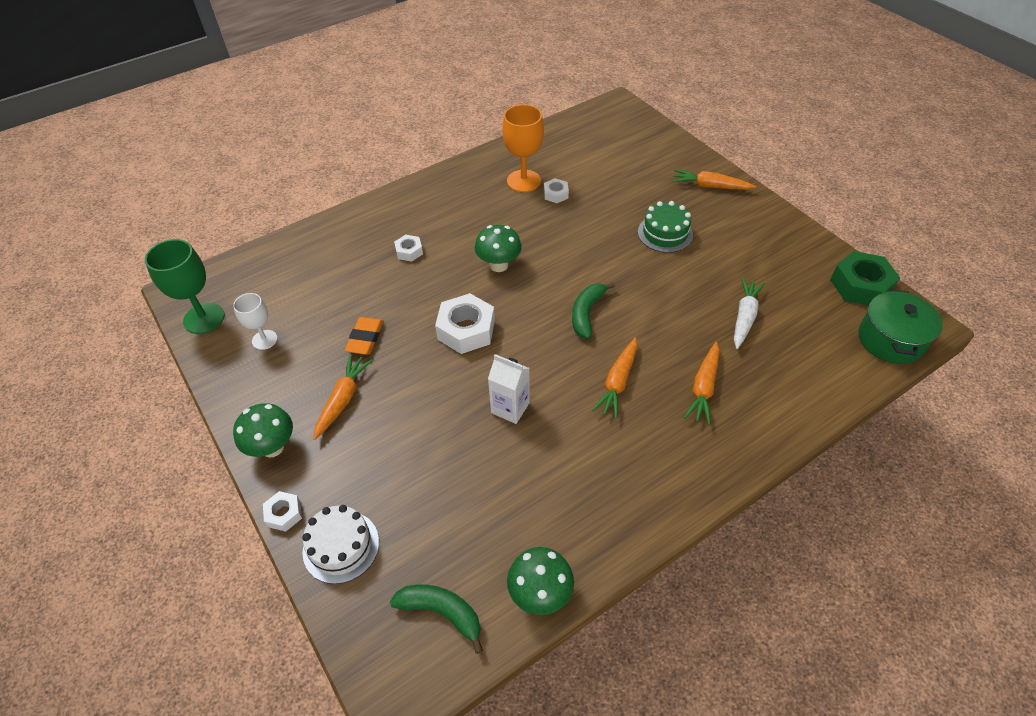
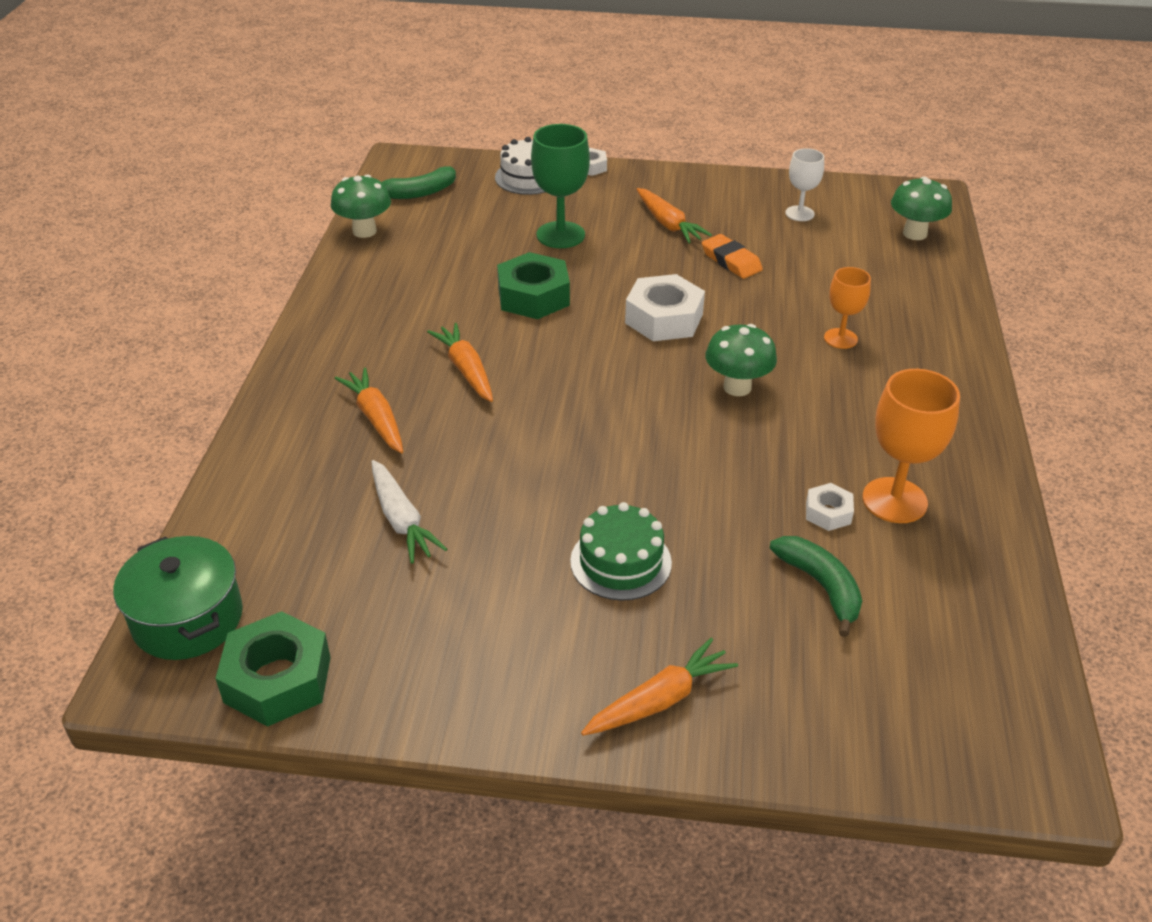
camera: 130 degrees right, 10 degrees down
green goblet [145,239,225,334] -> green goblet moved to [531,124,590,248]
green mushroom [233,403,293,458] -> green mushroom moved to [891,177,952,240]
white nut [394,235,423,262] -> orange goblet [824,267,871,349]
white carton [488,354,530,424] -> green nut [497,252,570,319]
green banana [572,282,615,339] -> green banana moved to [769,536,862,637]

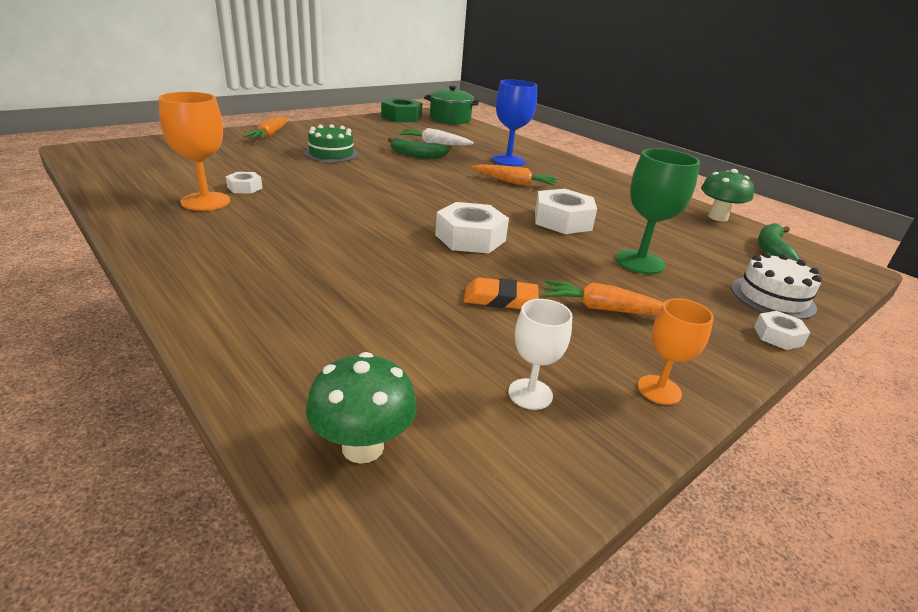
camera: 130 degrees right, 10 degrees down
orange carrot [335,368,403,453] -> blue goblet [492,80,537,166]
green nut [497,252,570,319] -> white nut [535,189,597,234]
green mushroom [705,324,777,396] -> none
green banana [769,536,862,637] -> green banana moved to [388,138,449,159]
orange goblet [824,267,871,349] -> orange goblet moved to [638,298,714,405]

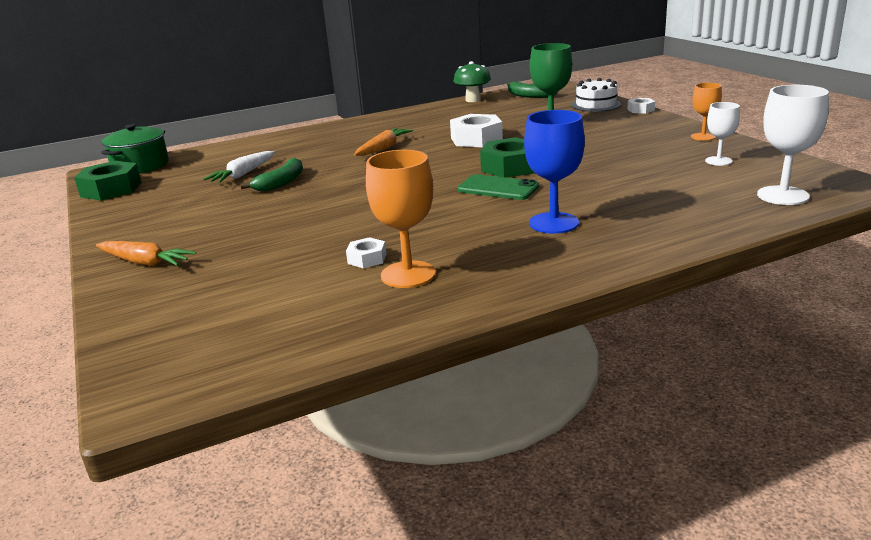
camera: 70 degrees left, 5 degrees down
green cake [304,124,358,163] -> none
green mushroom [306,352,417,464] -> white goblet [757,85,829,205]
white nut [435,202,509,253] -> green nut [480,137,534,177]
orange eraser [464,277,539,309] -> none
blue goblet [492,80,537,166] -> blue goblet moved to [524,110,585,234]
orange carrot [543,280,664,315] -> none
none -> green phone [457,174,539,200]

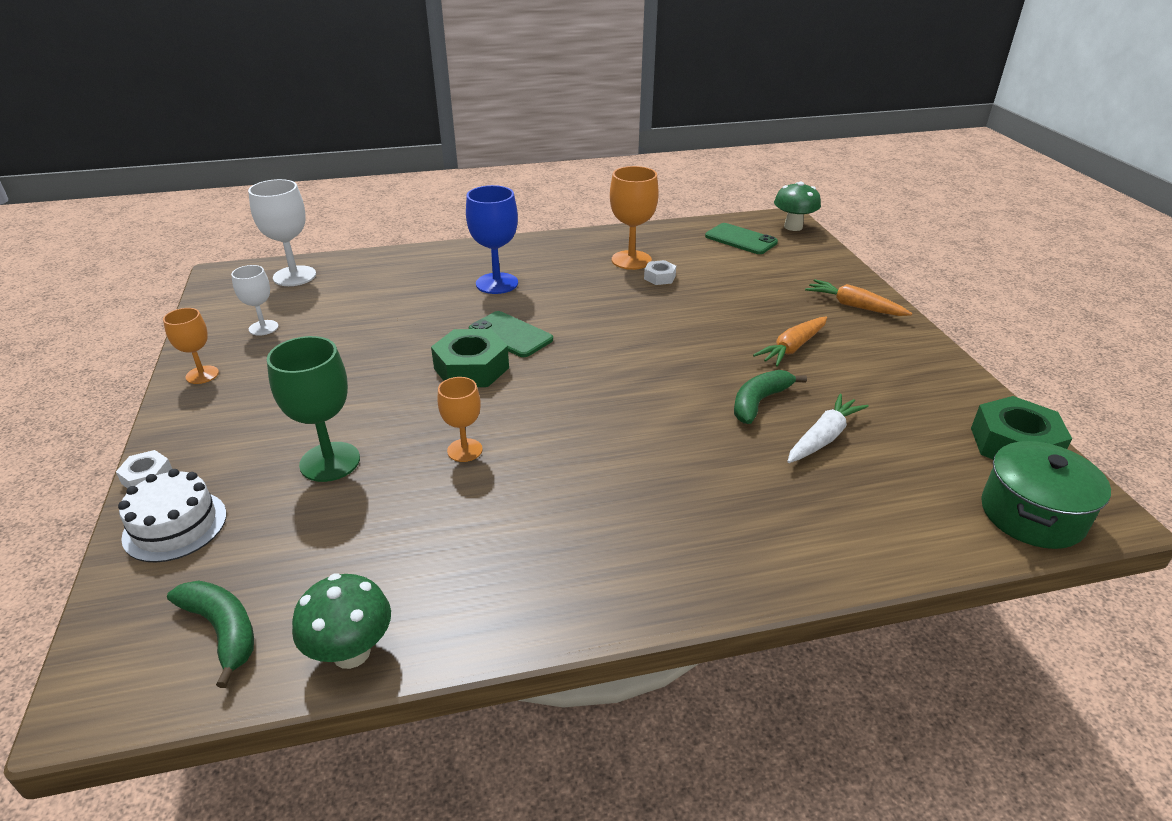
camera: 170 degrees left, 10 degrees up
orange carrot [354,128,413,156] -> orange carrot moved to [753,317,827,367]
white nut [450,114,503,147] -> orange goblet [437,377,483,462]
none -> green phone [705,223,778,254]
none -> green mushroom [774,181,821,231]

